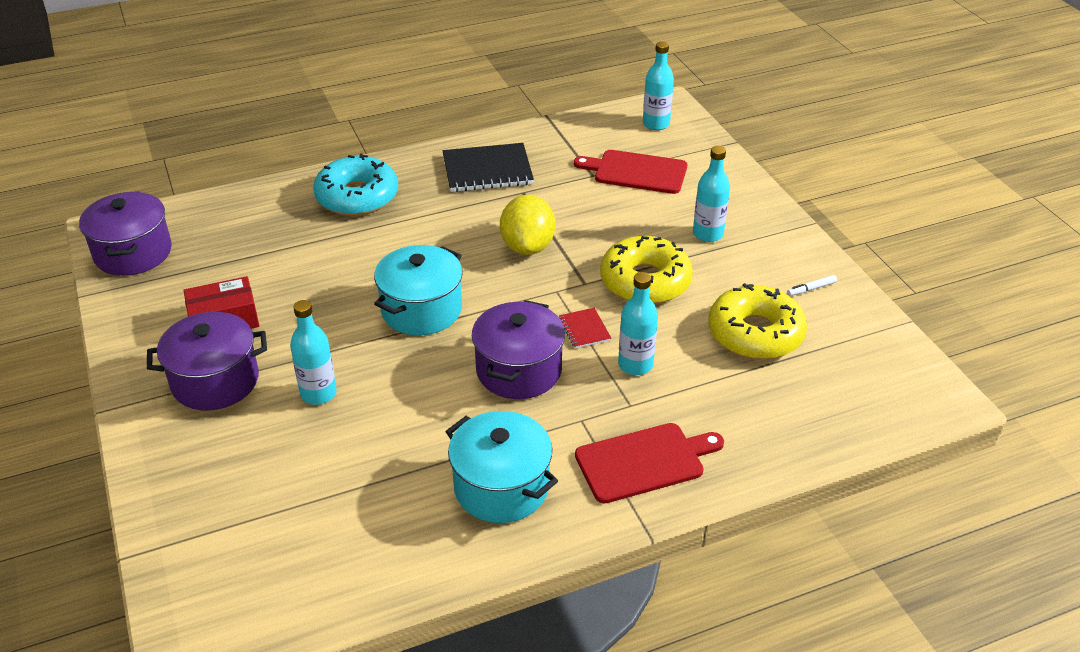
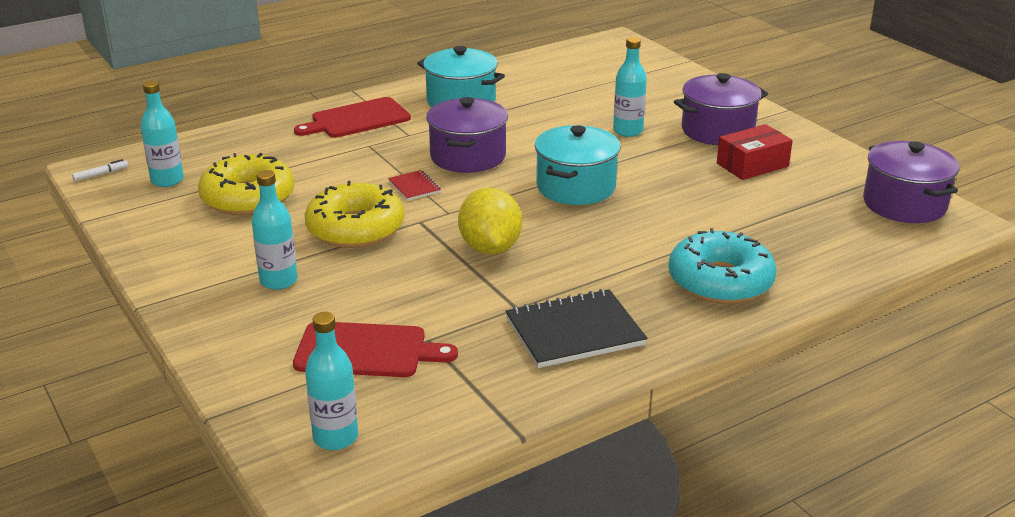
camera: 170 degrees right, 10 degrees down
turquoise bottle [618,272,658,375] -> turquoise bottle moved to [141,80,184,187]
white marker [787,275,837,296] -> white marker moved to [72,159,128,181]

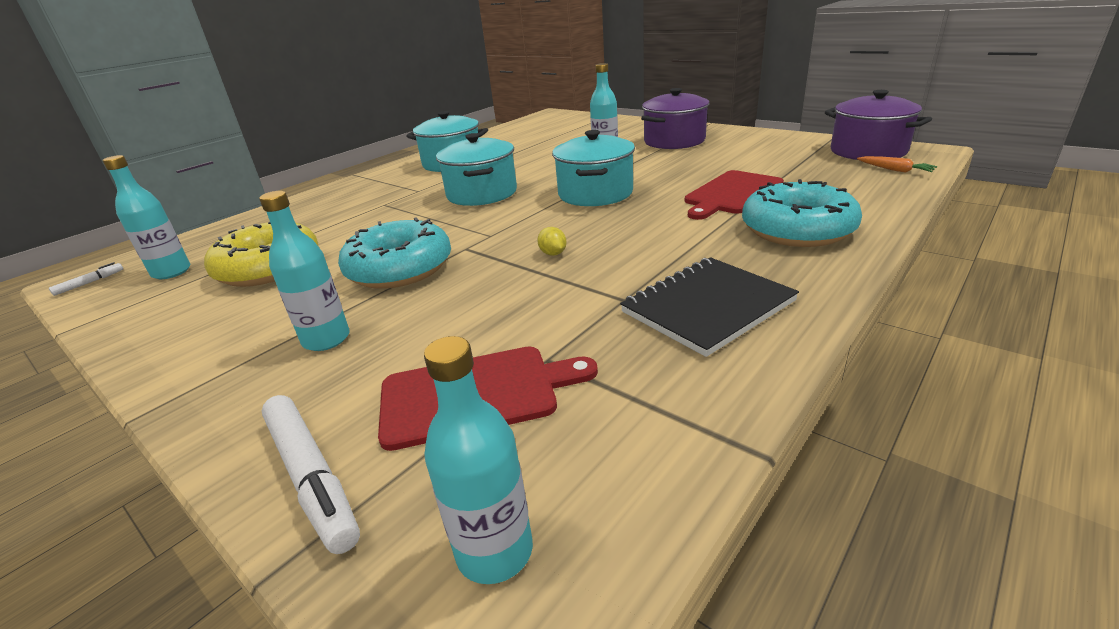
camera: 15 degrees left, 0 degrees up
red cutting board [294,97,411,138] -> red cutting board moved to [685,170,784,220]
yellow donut [305,181,404,248] -> turquoise donut [338,217,451,289]
red notebook [388,170,441,201] -> none
purple pot [426,97,508,173] -> turquoise pot [436,133,517,206]
yellow lemon [458,188,522,255] -> yellow lemon [537,227,567,256], size x0.41
red box [717,124,793,180] -> none
none -> white marker [262,395,360,554]
none -> orange carrot [857,156,937,173]

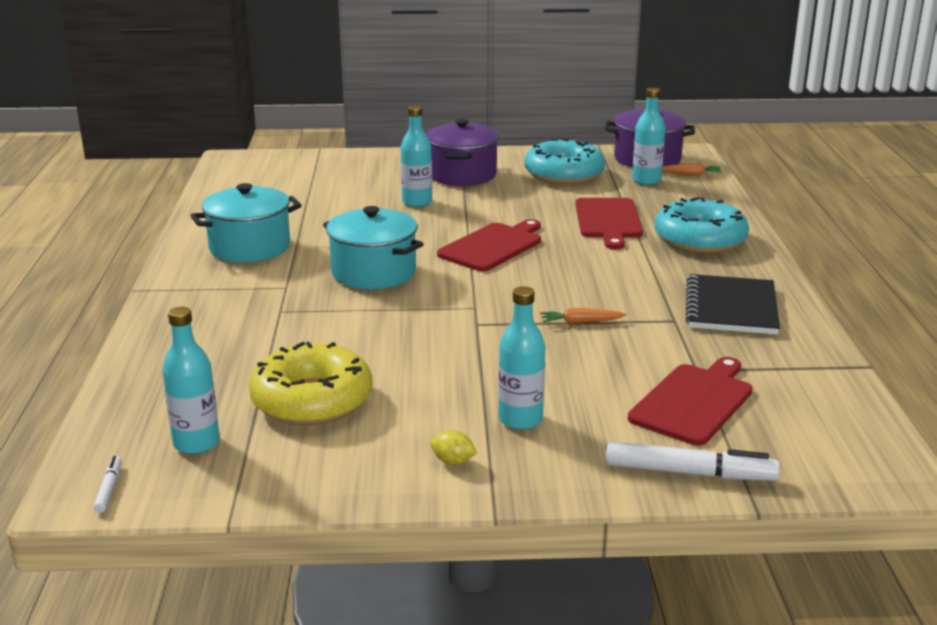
camera: 45 degrees left, 5 degrees down
turquoise donut [338,217,451,289] -> turquoise donut moved to [524,138,605,185]
turquoise bottle [424,336,533,584] -> turquoise bottle moved to [632,87,665,185]
yellow lemon [537,227,567,256] -> yellow lemon moved to [431,430,477,465]
turquoise pot [552,130,635,206] -> red cutting board [437,219,541,271]
none -> orange carrot [540,308,627,324]

